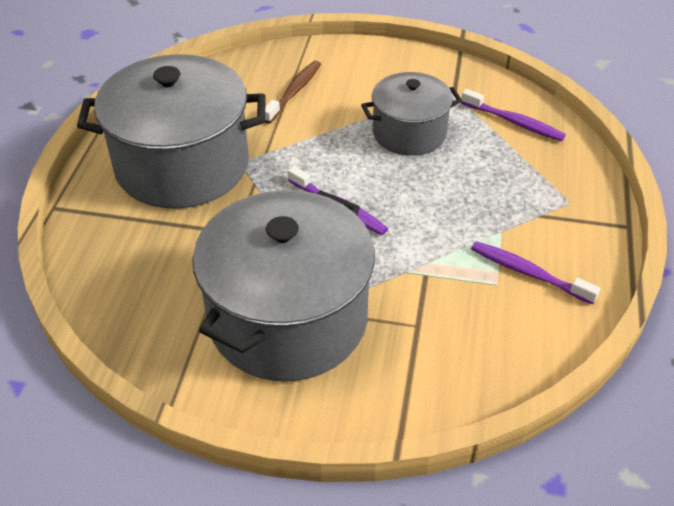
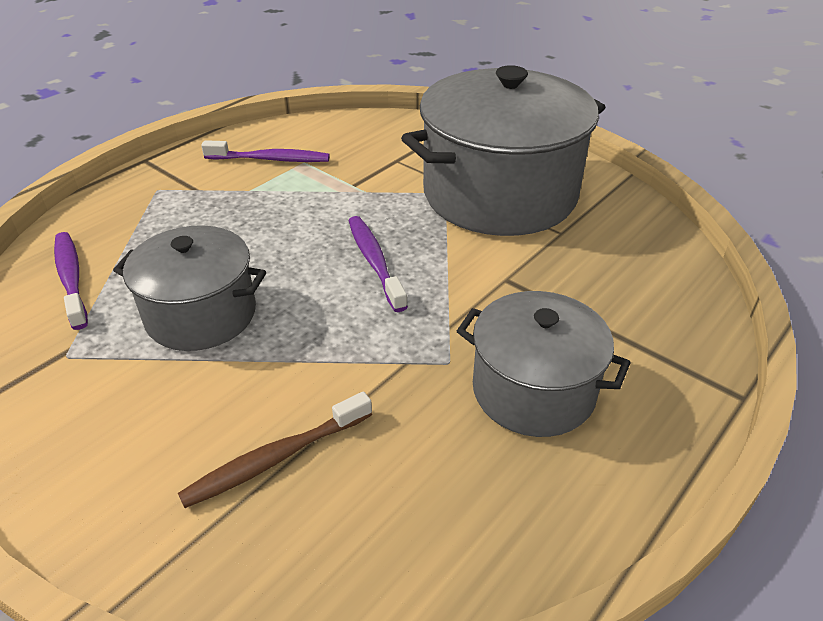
camera: 150 degrees left, 5 degrees down
grey pot [77,54,266,209] -> grey pot [457,291,631,437], size x0.58
purple toothbrush [471,241,600,305] -> purple toothbrush turned 60 degrees counterclockwise [201,140,330,162]

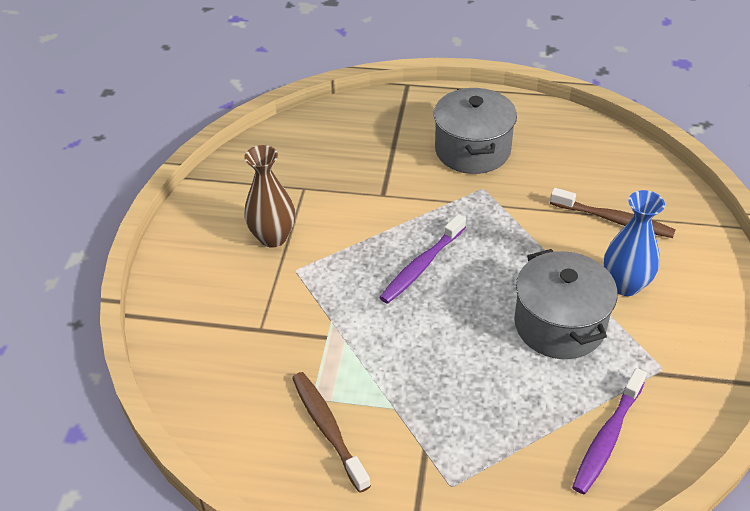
camera: 120 degrees left, 5 degrees up
purple toothbrush [201,140,330,162] -> brown toothbrush [292,372,371,493]
grey pot [401,65,605,236] -> brown vase [244,145,295,248]
none -> blue vase [604,190,665,296]

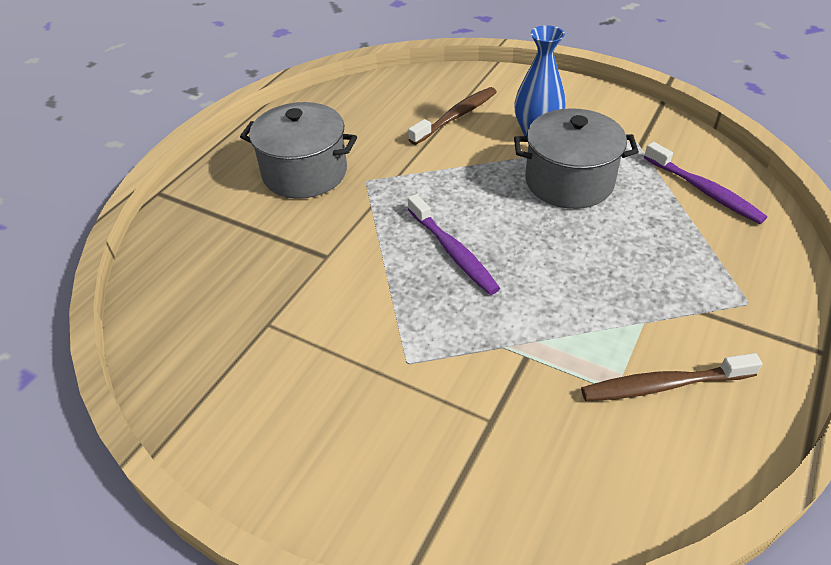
camera: 70 degrees left, 0 degrees up
brown vase [244,145,295,248] -> none

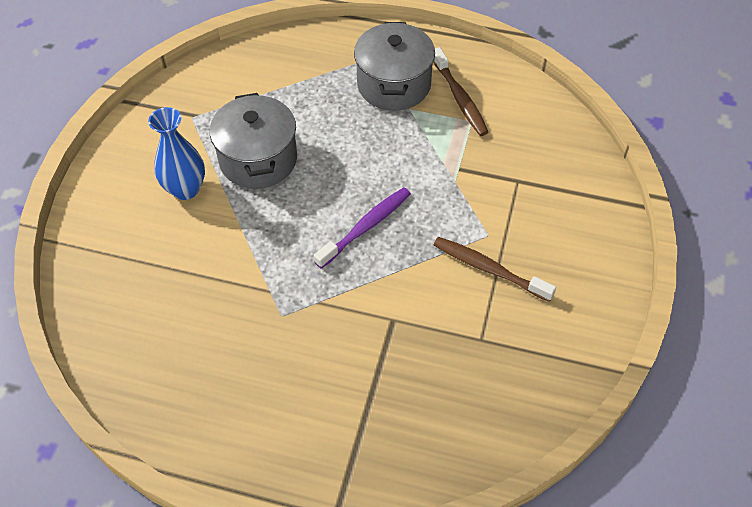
camera: 105 degrees left, 10 degrees up
grey pot [240,102,357,199] -> grey pot moved to [354,22,435,111]
brown toothbrush [408,87,497,145] -> brown toothbrush moved to [434,237,556,302]
purple toothbrush [644,142,767,224] -> none

